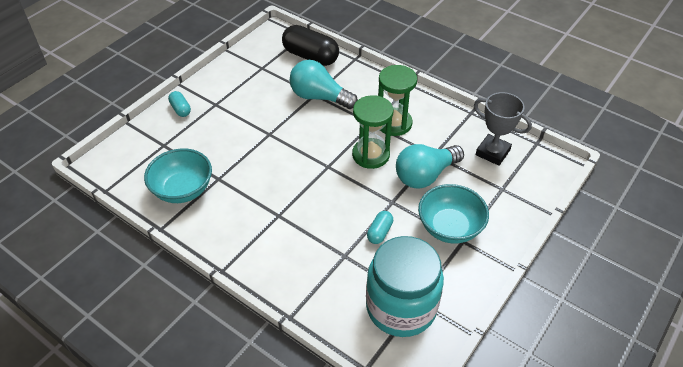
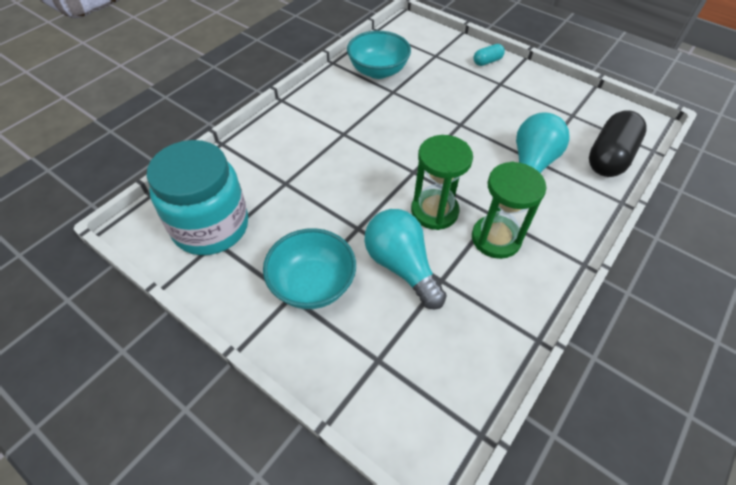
camera: 90 degrees right, 5 degrees up
turquoise capsule [367,211,393,244] -> none
grey trophy [474,92,532,166] -> none

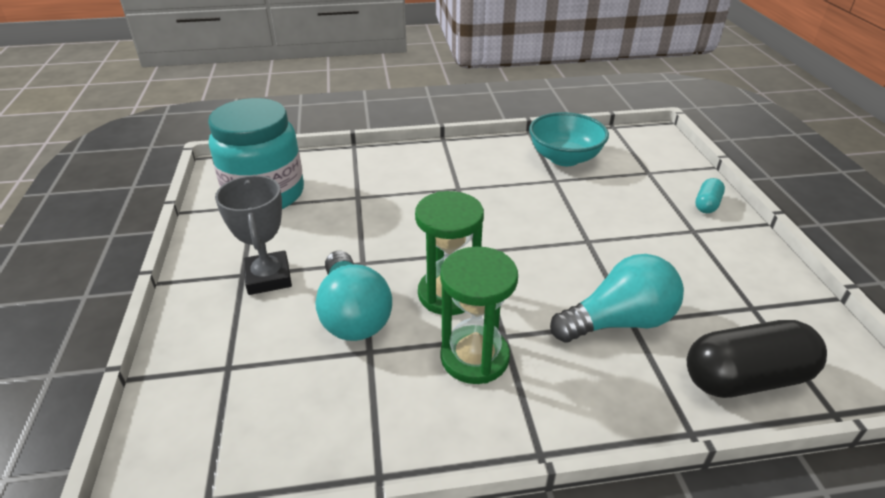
camera: 45 degrees right, 15 degrees down
turquoise bowl [263,228,356,309] -> grey trophy [215,175,292,295]
turquoise light bulb [364,209,447,309] -> turquoise light bulb turned 150 degrees clockwise [315,251,392,341]
turquoise capsule [473,44,505,66] -> turquoise capsule turned 75 degrees counterclockwise [695,178,725,213]

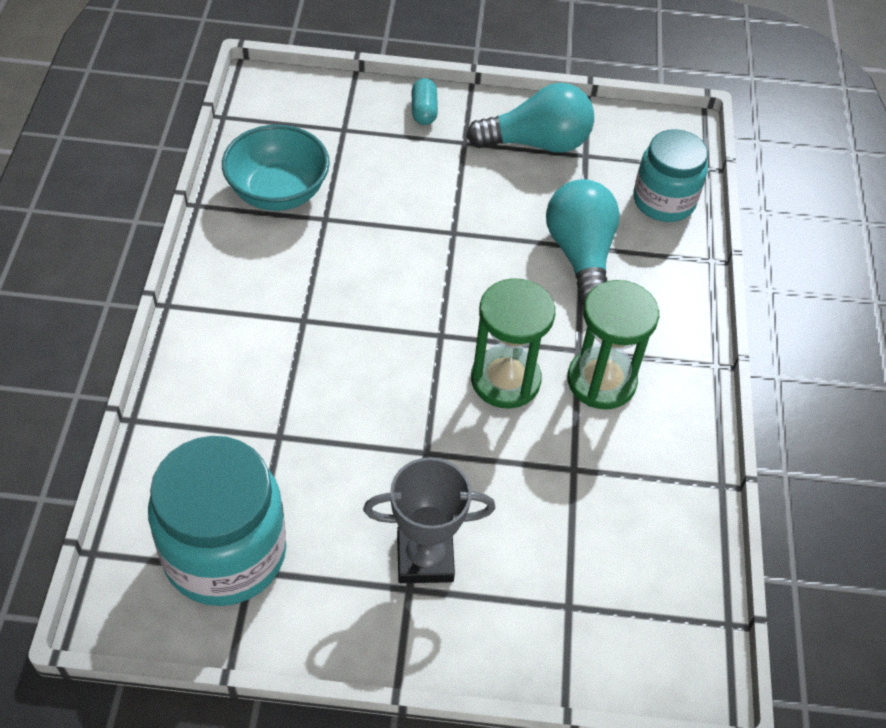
camera: 80 degrees left, 15 degrees up
turquoise light bulb [315,251,392,341] -> turquoise light bulb moved to [466,83,594,153]
black capsule [687,320,827,398] -> turquoise jar [633,129,708,222]
turquoise capsule [695,178,725,213] -> turquoise capsule turned 45 degrees clockwise [412,78,438,125]

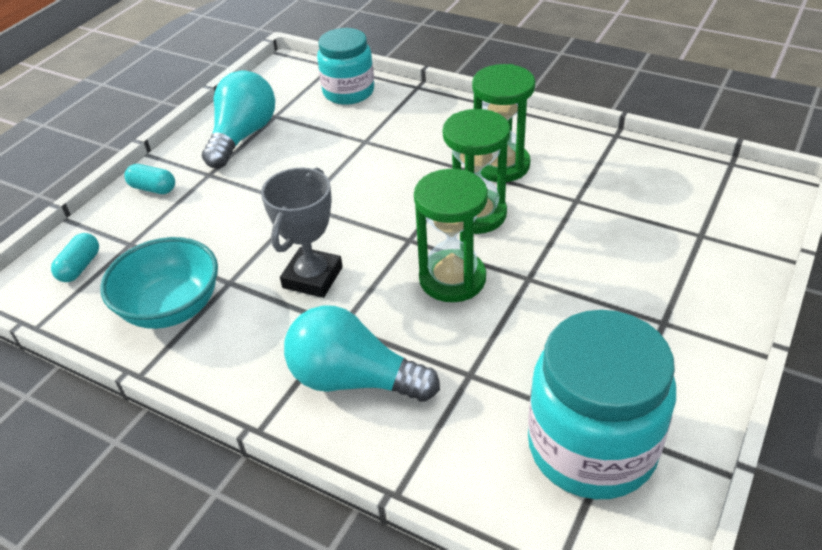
camera: 60 degrees left, 10 degrees down
grey trophy [363,457,495,583] -> grey trophy moved to [261,167,343,298]
turquoise light bulb [546,179,620,306] -> turquoise light bulb moved to [284,305,440,402]
none -> turquoise capsule [51,233,99,282]
none -> green hourglass [414,169,488,302]

